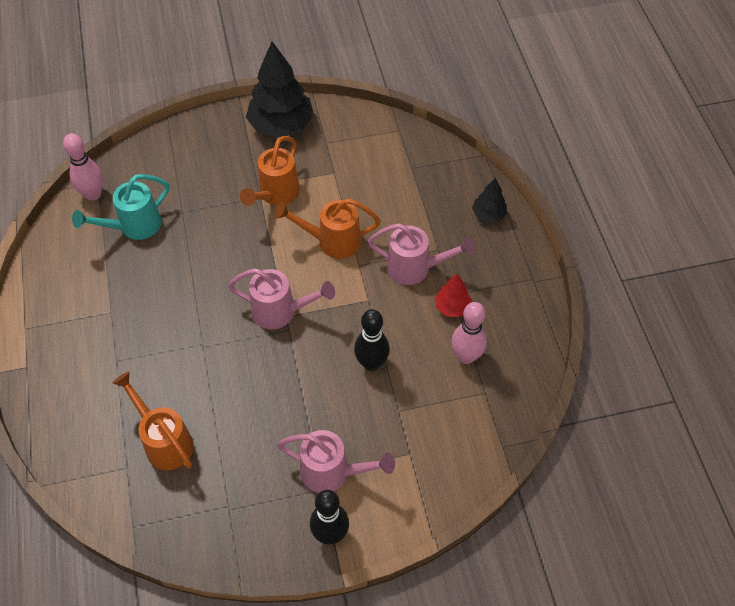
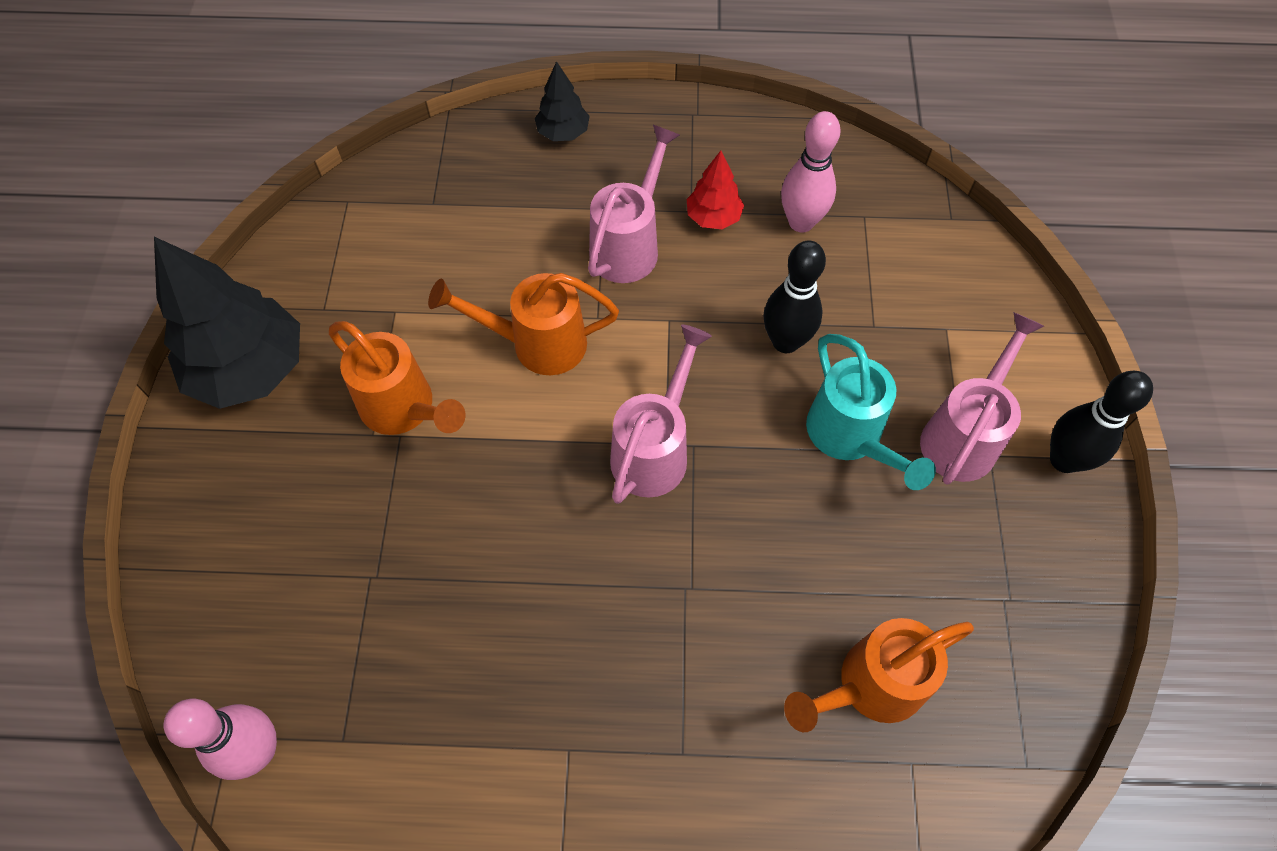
camera: 75 degrees left, 5 degrees up
turquoise watering can [72,174,169,240] -> turquoise watering can moved to [806,334,936,490]
orange watering can [275,199,381,259] -> orange watering can turned 75 degrees clockwise [428,273,619,375]

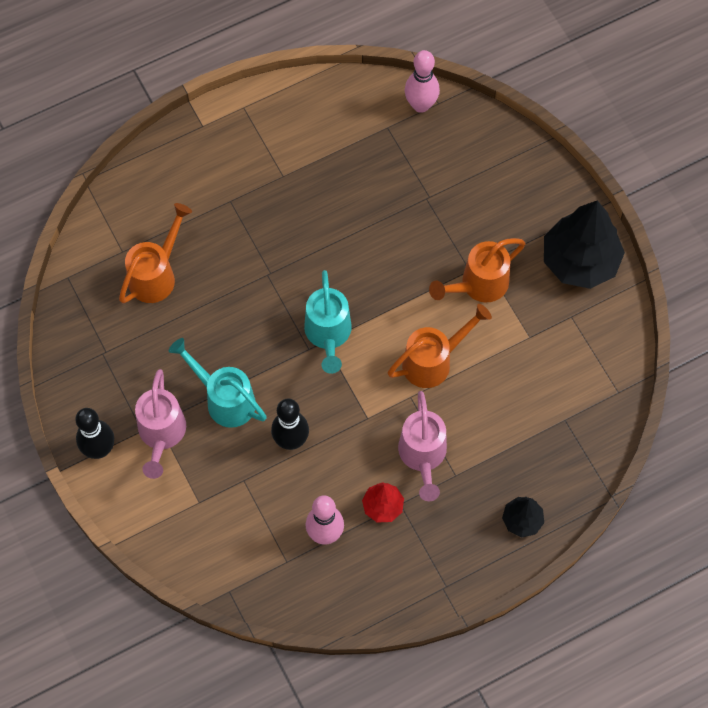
camera: 150 degrees right, 5 degrees up
orange watering can [329,321,466,435] -> orange watering can turned 45 degrees counterclockwise [429,238,525,302]
pink watering can [610,324,712,504] -> turquoise watering can [304,270,352,374]

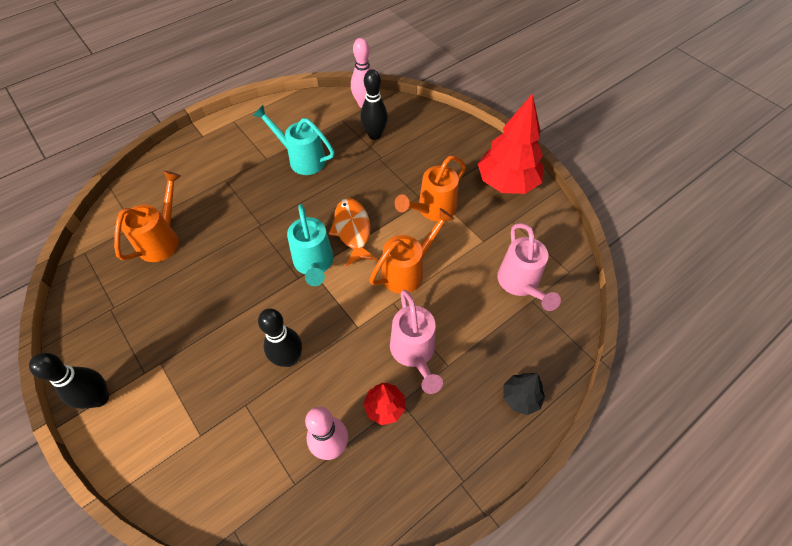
camera: 10 degrees left, 10 degrees down
pink watering can [135,369,186,479] -> pink watering can moved to [497,223,561,311]
turquoise watering can [169,338,267,428] -> turquoise watering can moved to [253,105,335,175]
black tree [544,201,625,289] -> red tree [478,93,544,194]
none -> orange fish [329,198,378,266]
none -> black bowling pin [360,69,388,140]

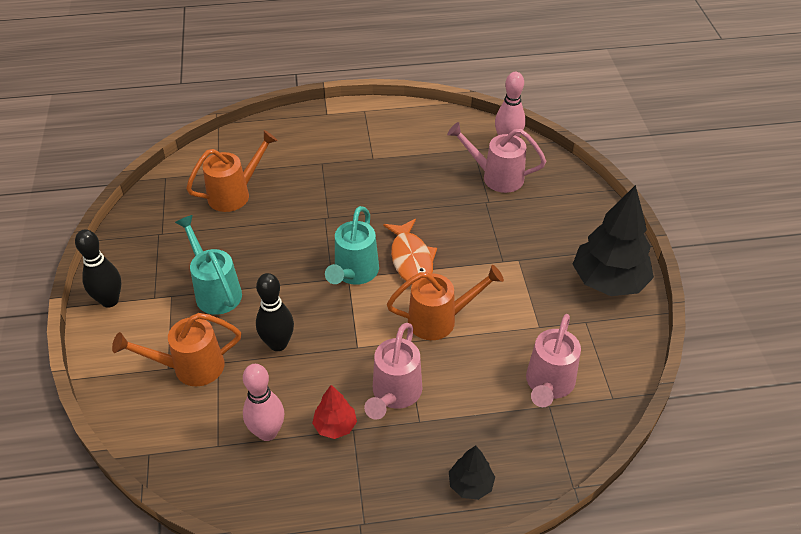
camera: 30 degrees right, 10 degrees down
turquoise watering can [253,105,335,175] -> turquoise watering can moved to [175,215,242,315]
orange fish [329,198,378,266] -> orange fish turned 150 degrees clockwise [383,219,437,281]
black bowling pin [360,69,388,140] -> pink watering can [447,122,546,193]
orange watering can [395,156,466,221] -> orange watering can moved to [112,313,241,386]
red tree [478,93,544,194] -> black tree [573,185,654,296]

